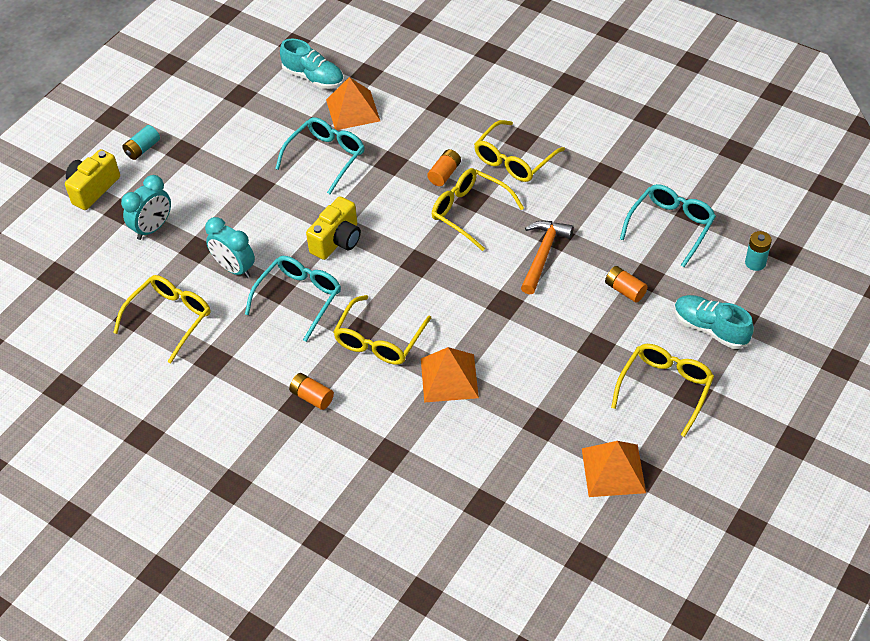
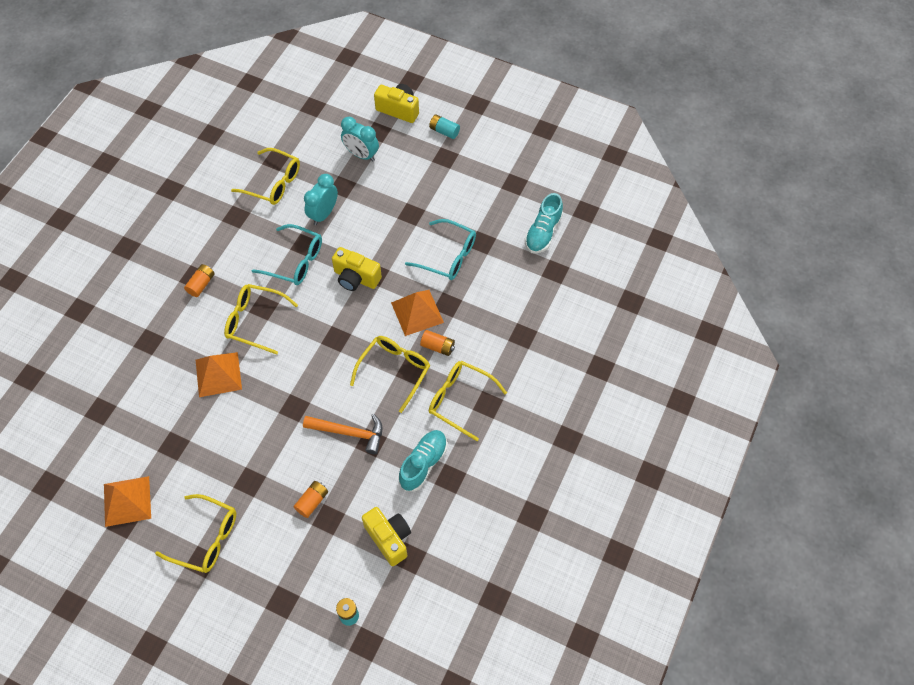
camera: 80 degrees right, 10 degrees up
orange pyramid [326,77,380,130] -> orange pyramid moved to [391,290,444,336]
turquoise glasses [620,184,716,267] -> yellow camera [362,507,411,566]
turquoise shoe [674,295,754,349] -> turquoise shoe moved to [398,430,447,492]

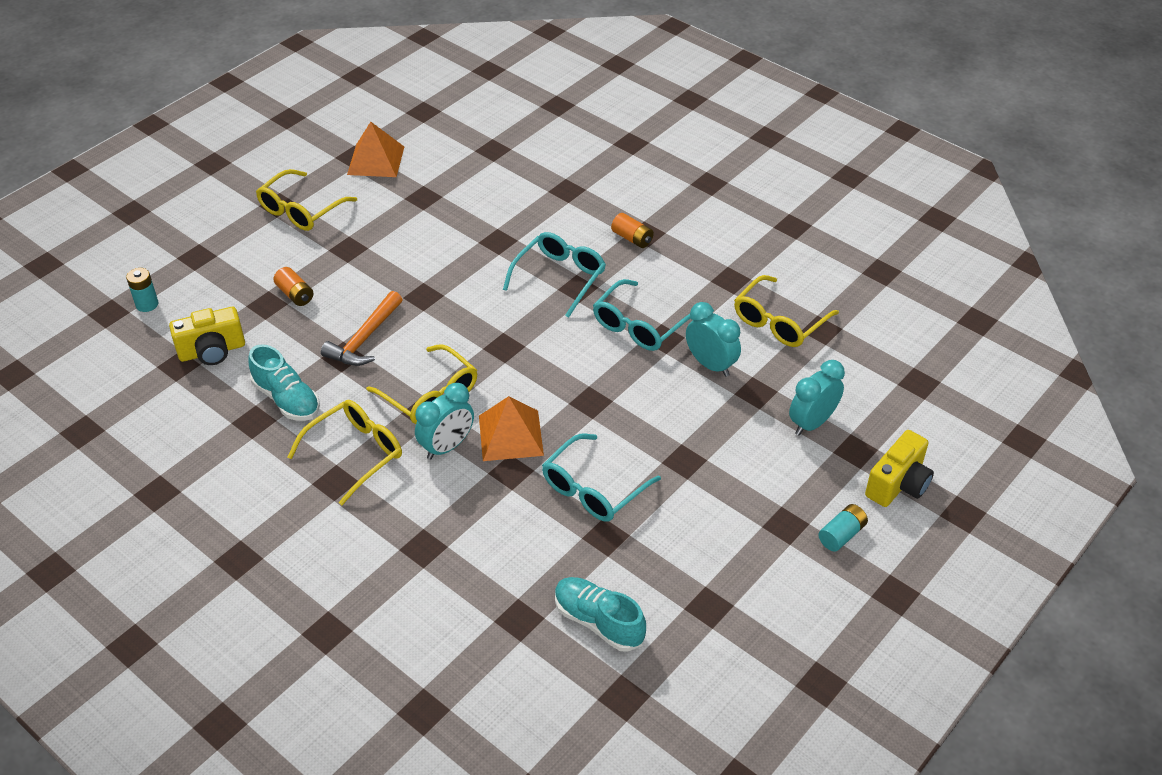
camera: 105 degrees right, 15 degrees down
orange pyramid [196,352,242,397] -> none
yellow glasses [224,284,298,355] -> turquoise glasses [503,232,606,318]
yellow camera [332,247,382,291] -> none
orange battery [420,330,455,356] -> turquoise clock [415,383,474,460]

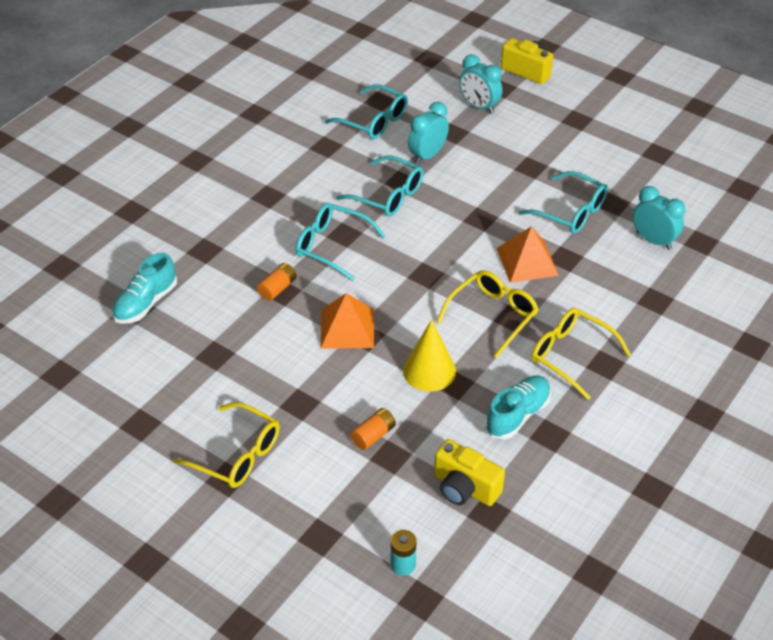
camera: 95 degrees left, 0 degrees up
yellow camera [169,307,245,365] -> yellow camera turned 150 degrees clockwise [434,439,505,506]
orange hammer [321,291,403,366] -> yellow cone [403,320,456,392]
orange pyramid [347,122,404,177] -> orange pyramid moved to [320,293,374,349]
turquoise clock [415,383,474,460] -> turquoise clock moved to [633,186,685,250]
turquoise shoe [555,577,646,652] -> turquoise shoe moved to [112,253,177,324]
orange battery [611,213,654,248] -> orange battery moved to [257,263,297,301]
yellow glasses [734,275,839,347] -> turquoise glasses [325,84,408,139]
turquoise battery [818,504,868,551] -> none

